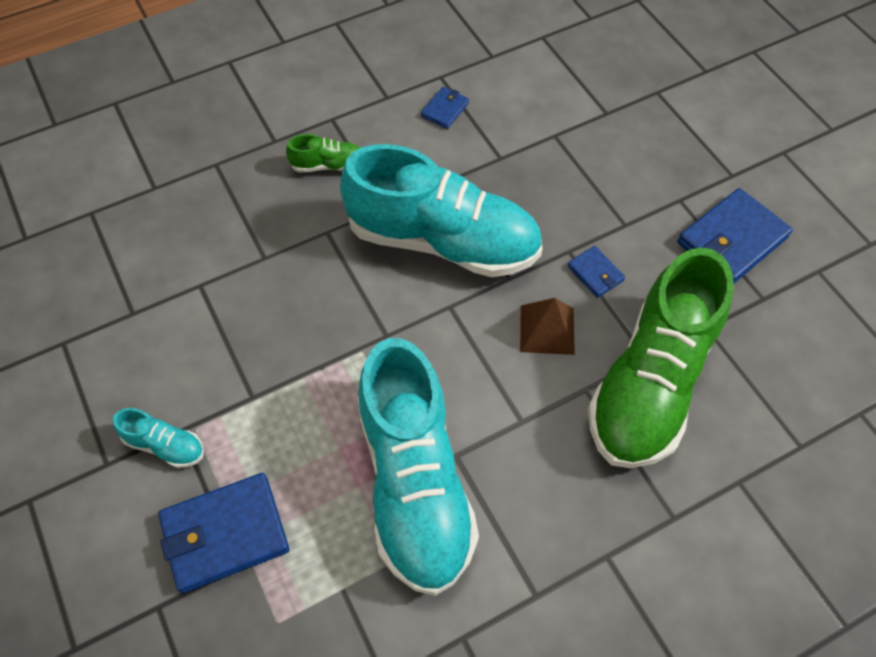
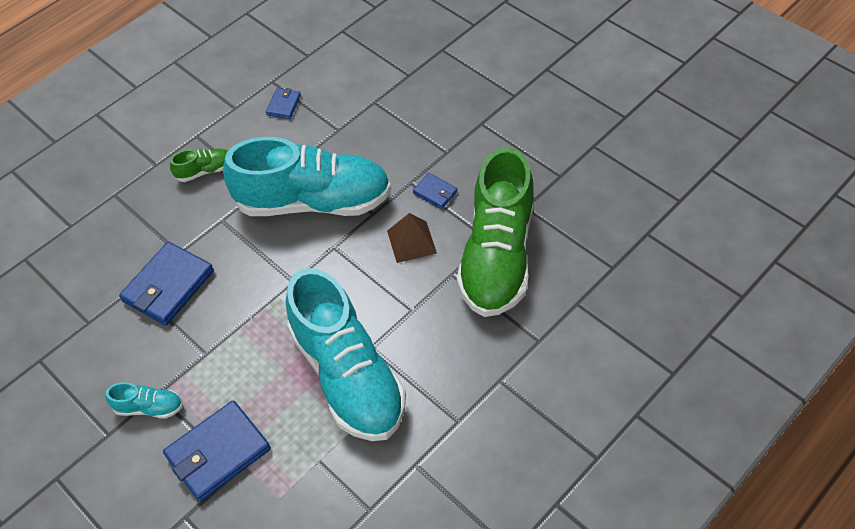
camera: 15 degrees left, 5 degrees down
blue wallet [677,188,793,284] -> blue wallet moved to [119,242,214,326]

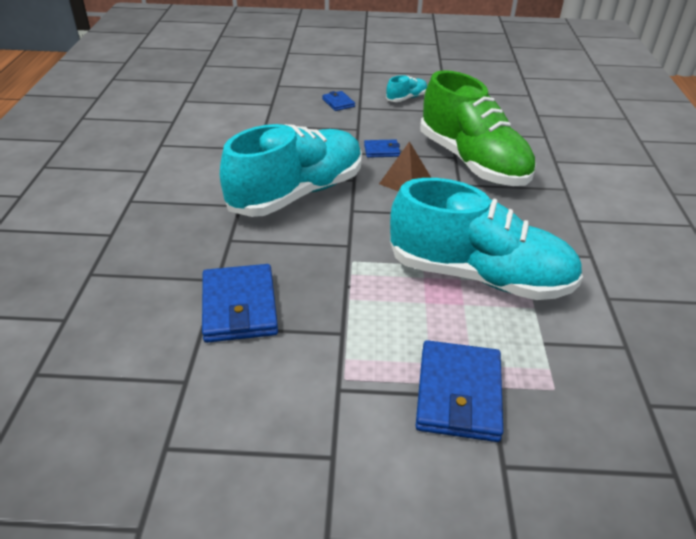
camera: 45 degrees left, 15 degrees down
turquoise shoe [106,382,183,418] -> turquoise shoe moved to [386,75,427,102]
green shoe [170,149,228,182] -> none
blue wallet [266,88,301,119] -> blue wallet moved to [322,91,355,111]

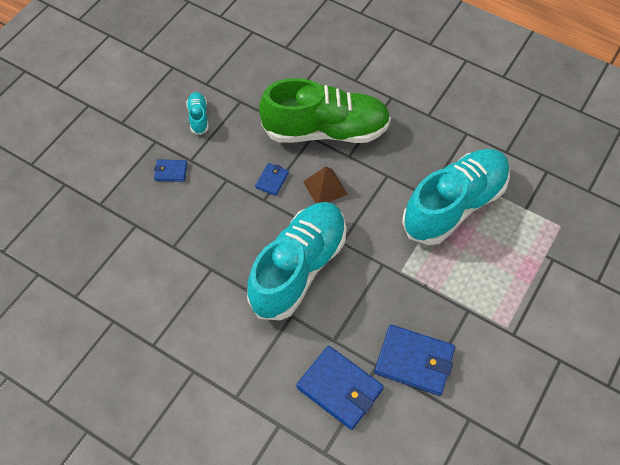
camera: 60 degrees left, 20 degrees up
turquoise shoe [220,124,362,217] -> turquoise shoe turned 45 degrees clockwise [247,202,347,320]
blue wallet [416,340,503,442] -> blue wallet moved to [296,346,384,430]

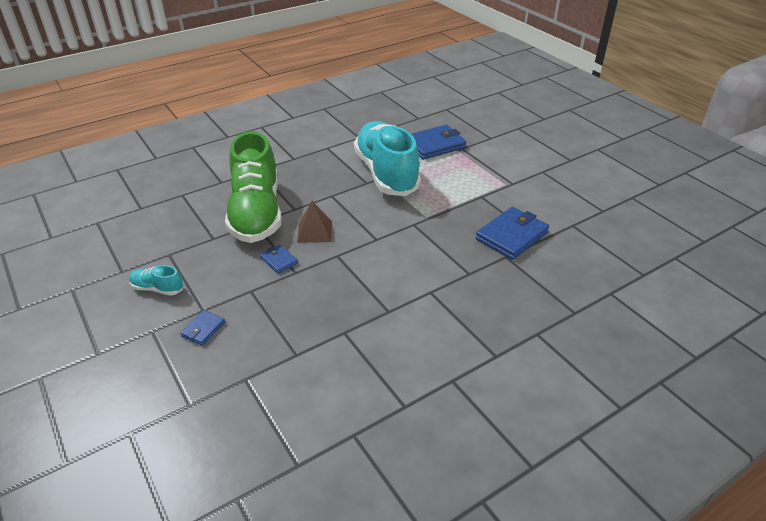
camera: 65 degrees left, 20 degrees down
turquoise shoe [247,202,347,320] -> none
green shoe [259,78,391,143] -> green shoe turned 150 degrees clockwise [225,131,282,243]
blue wallet [296,346,384,430] -> blue wallet moved to [411,125,466,160]

